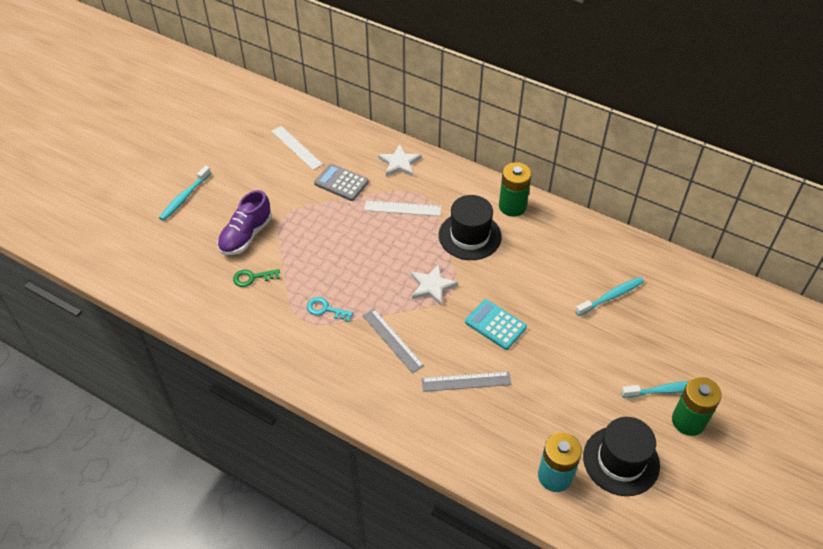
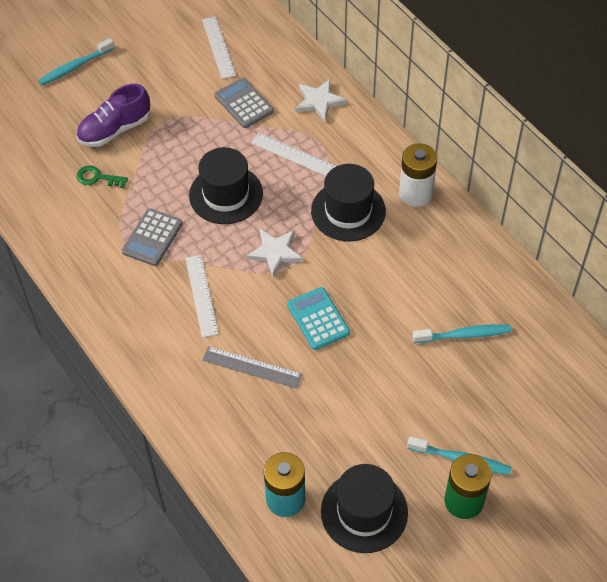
camera: 25 degrees right, 5 degrees up
turquoise key [307,297,353,322] -> grey calculator [122,208,182,266]
grey ruler [363,309,424,373] -> white ruler [185,255,219,338]
green battery [499,162,532,217] -> white battery [399,143,437,207]
none -> black hat [189,147,263,224]

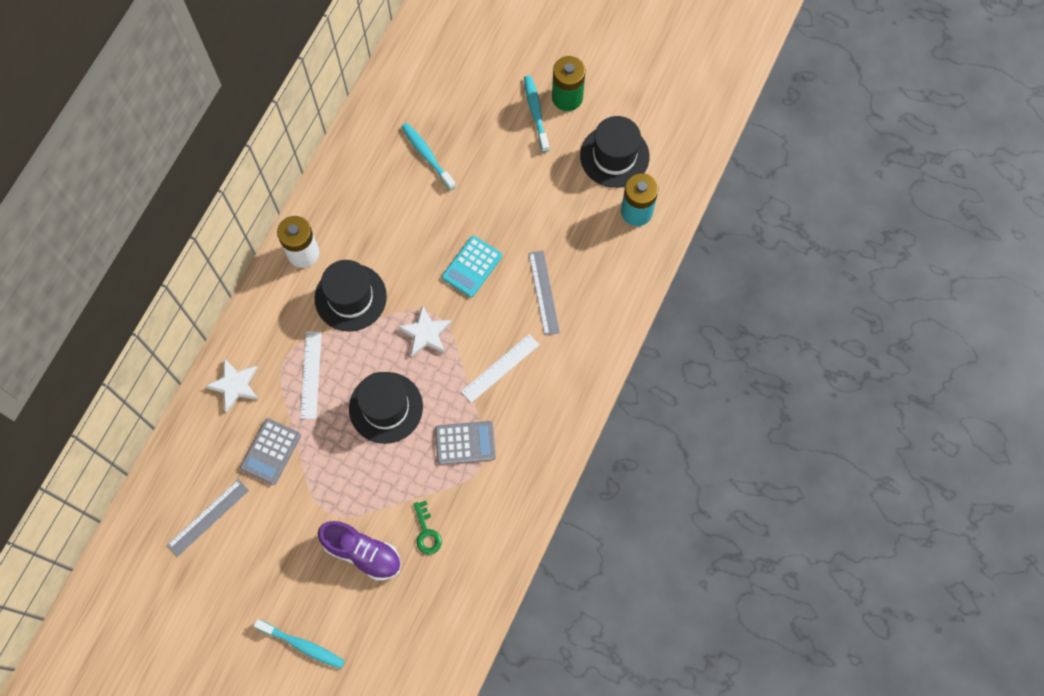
camera: 120 degrees left, 15 degrees up
white ruler [202,16,236,79] -> grey ruler [167,479,249,557]

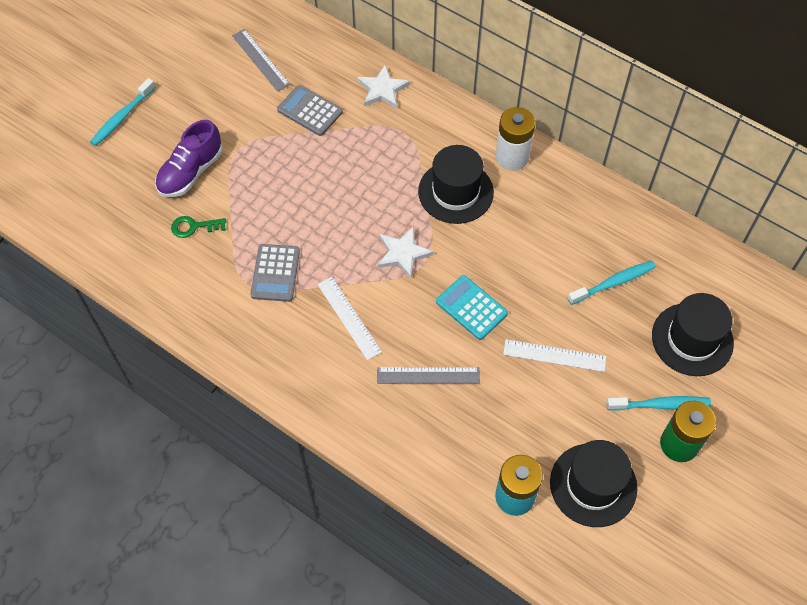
camera: 100 degrees right, 10 degrees down
white ruler [300,331,322,419] -> white ruler moved to [503,339,606,372]
black hat [349,372,423,444] -> black hat moved to [652,293,734,376]

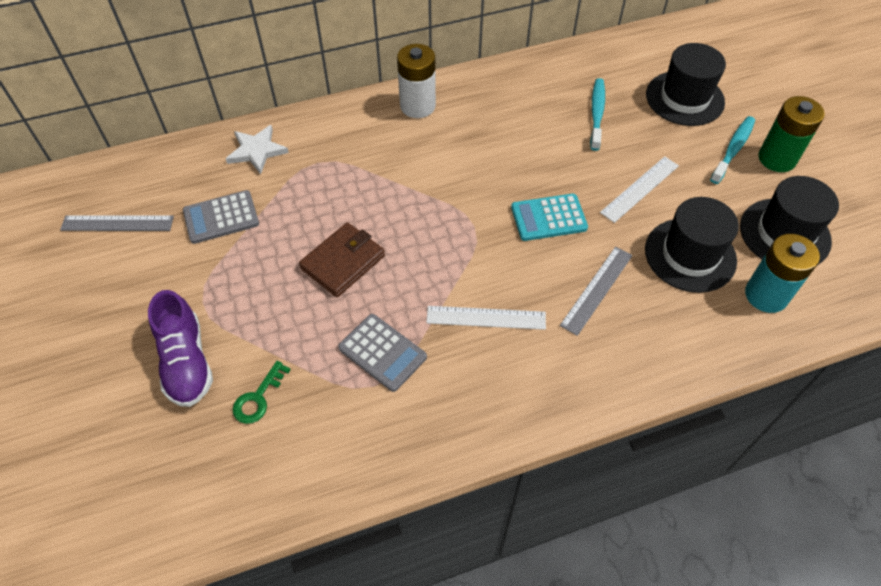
camera: 55 degrees left, 5 degrees down
turquoise toothbrush [90,78,156,146] -> none
white star [377,226,434,279] -> none
black hat [418,145,494,224] -> black hat moved to [645,197,739,293]
none -> brown wallet [299,222,385,297]

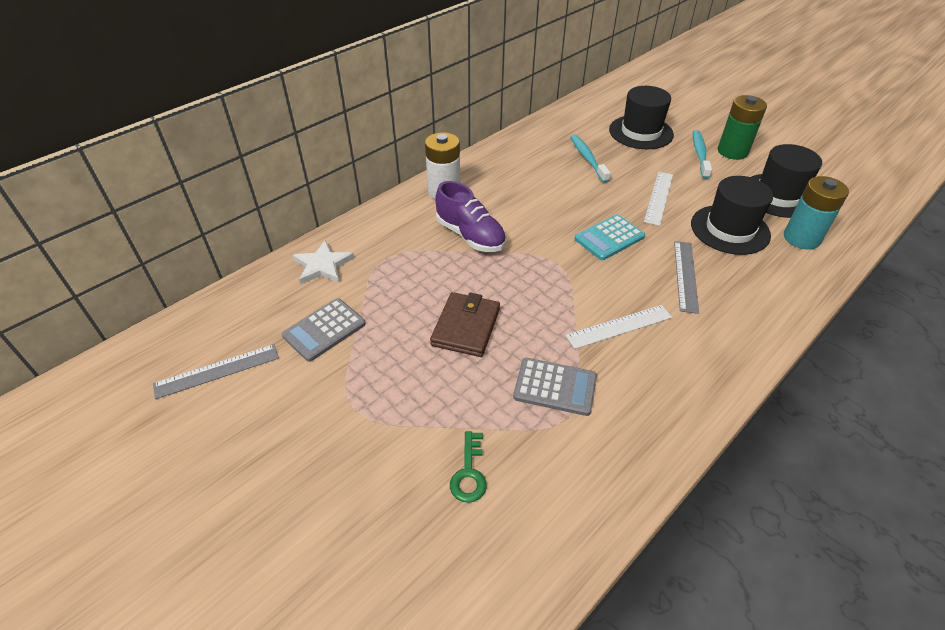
camera: 25 degrees left, 10 degrees down
purple shoe [148,290,213,407] -> purple shoe moved to [435,181,506,252]

